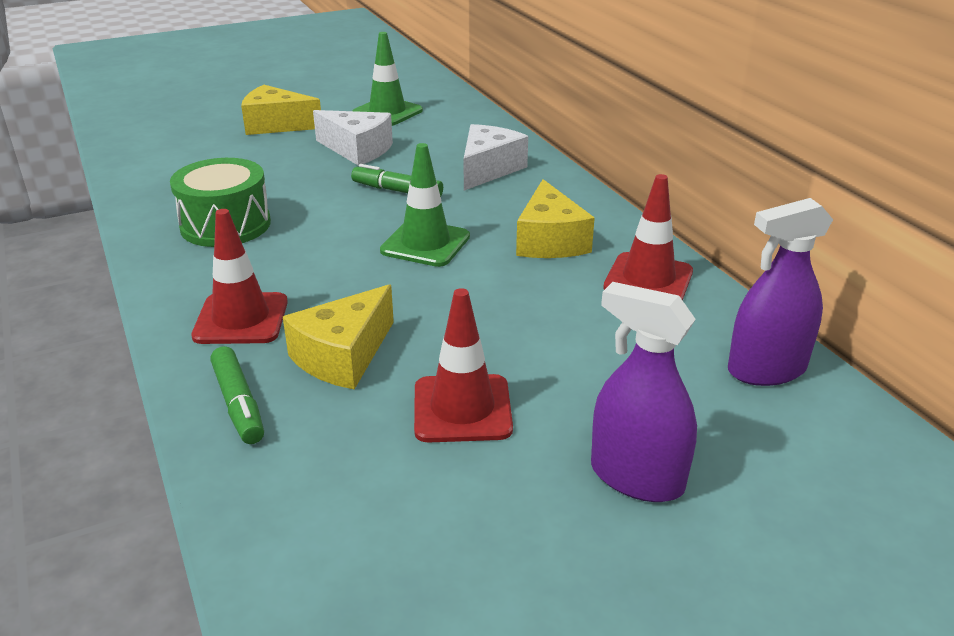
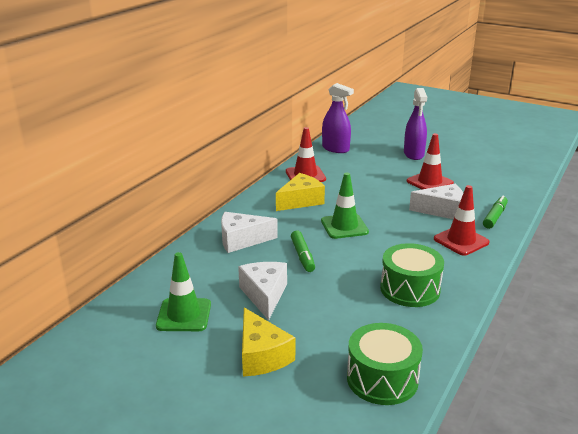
camera: 125 degrees left, 5 degrees down
yellow cheese [283,284,394,390] -> white cheese [409,184,463,219]
none -> green drum [347,323,423,405]

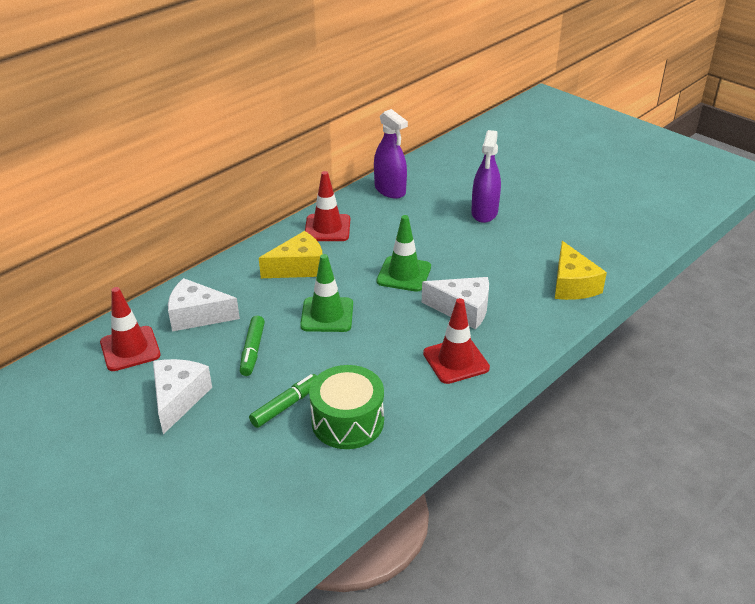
camera: 15 degrees right, 10 degrees up
green traffic cone [156,252,211,331] -> green traffic cone moved to [377,215,431,292]
yellow cheese [242,308,295,376] -> yellow cheese moved to [555,241,607,300]
green drum [347,323,423,405] -> none
red traffic cone [407,133,454,189] -> red traffic cone moved to [100,287,161,371]
green marker [483,195,508,229] -> green marker moved to [249,374,317,428]

